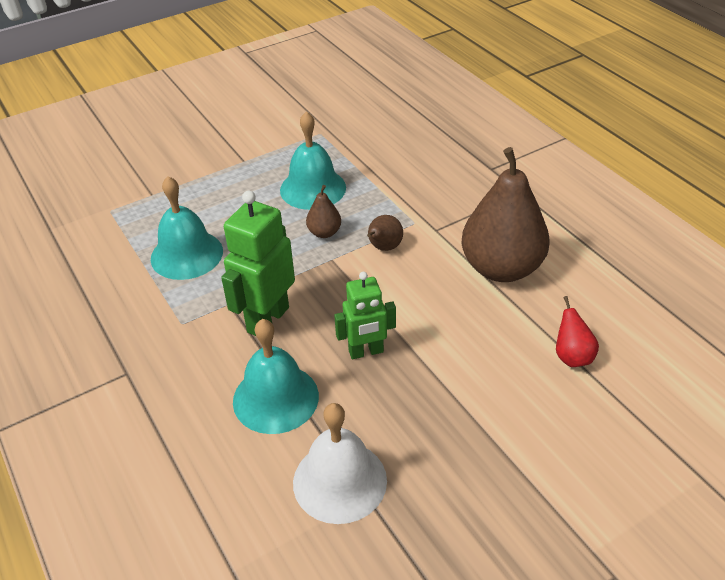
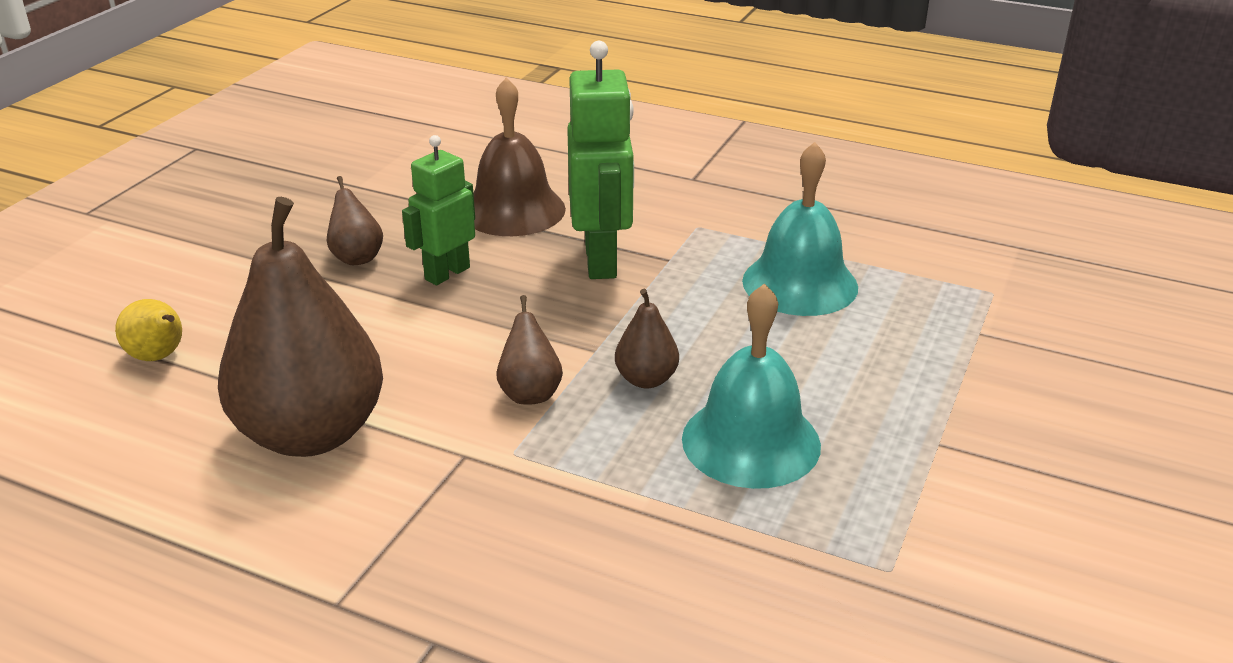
camera: 145 degrees right, 10 degrees down
turquoise bell [233,319,319,434] -> brown bell [473,78,566,236]
white bell [293,403,387,524] -> none
red pear [556,296,599,367] -> yellow pear [115,299,182,361]
none -> brown pear [327,176,383,265]

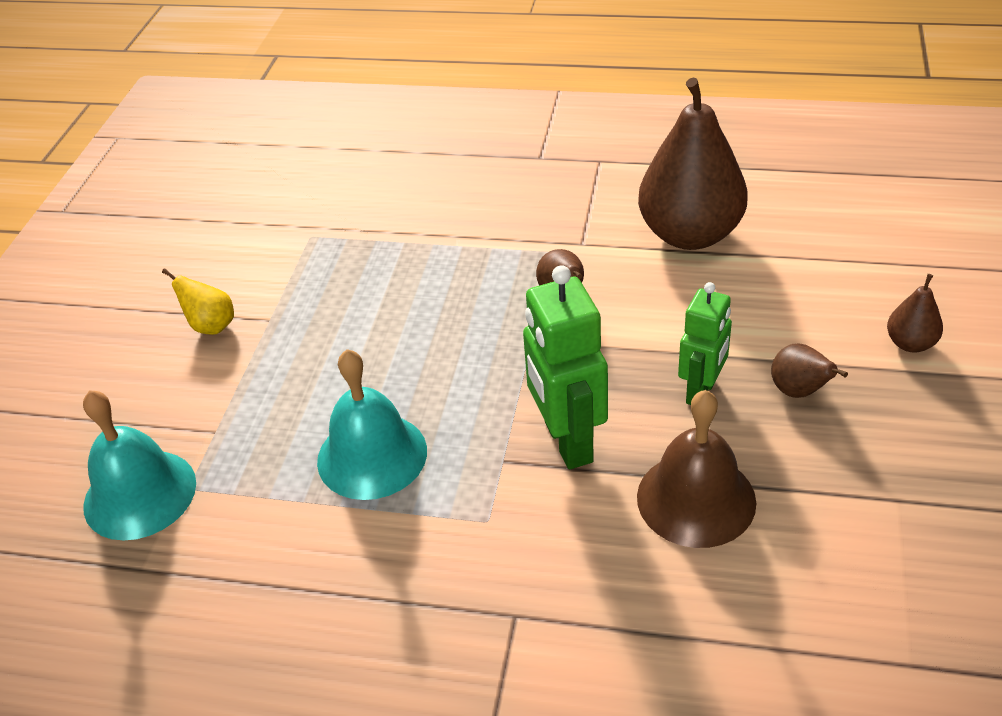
camera: 170 degrees right, 10 degrees up
yellow pear [115,299,182,361] -> yellow pear moved to [162,268,234,335]
brown pear [615,289,679,388] -> brown pear moved to [887,274,943,353]
turquoise bell [682,284,821,489] -> turquoise bell moved to [83,390,196,541]

